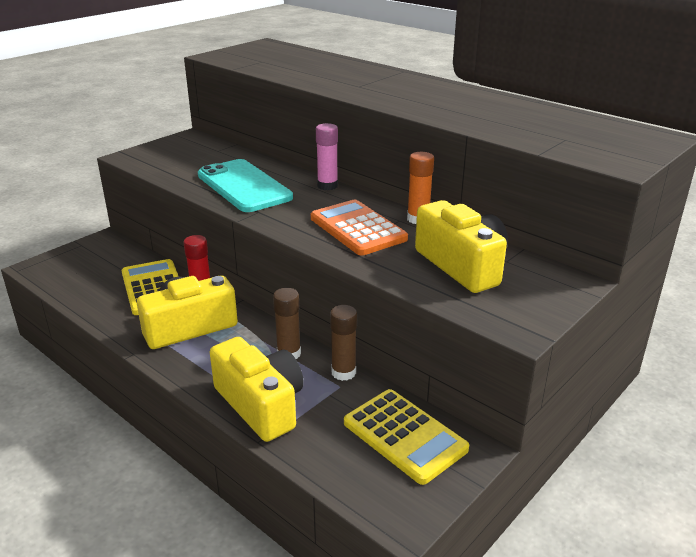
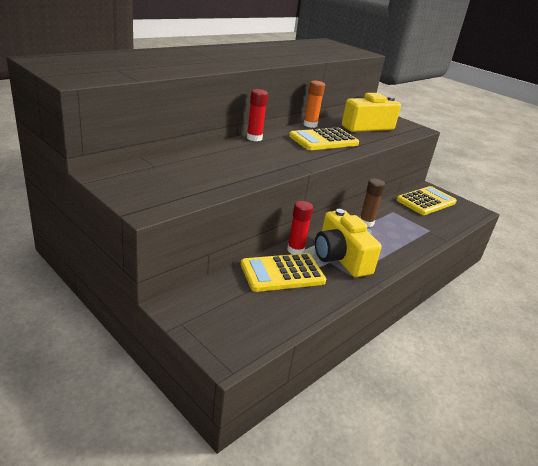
camera: 90 degrees left, 0 degrees up
turquoise phone [198,159,293,212] -> none
yellow camera [210,337,304,442] -> none
orange calculator [311,200,408,255] -> yellow calculator [289,127,359,150]
pink glue stick [316,123,338,190] -> red glue stick [247,89,268,141]
brown glue stick [330,305,357,381] -> none

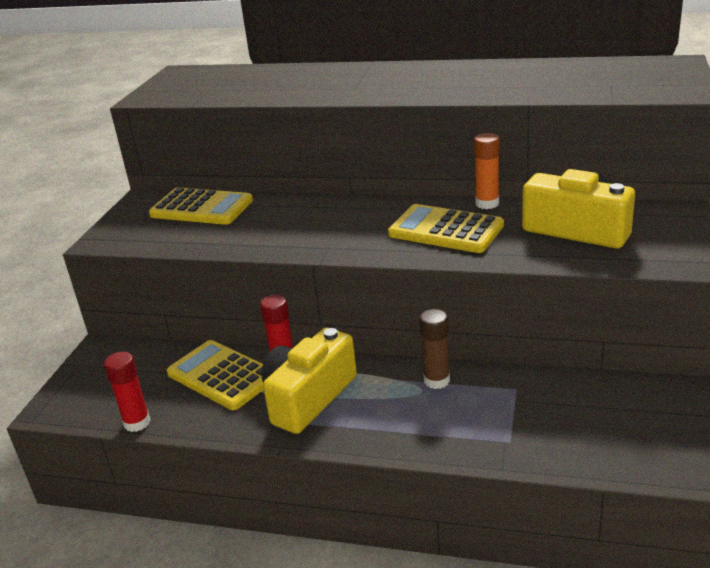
camera: 65 degrees right, 0 degrees up
red glue stick [247,89,268,141] -> red glue stick moved to [104,352,151,432]
yellow calculator [396,186,457,215] -> yellow calculator moved to [149,188,253,225]

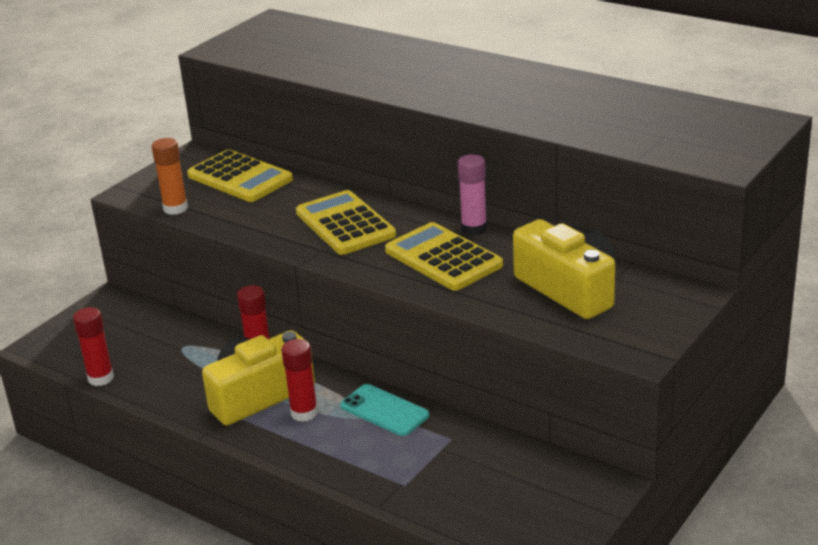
camera: 20 degrees right, 0 degrees up
yellow calculator [167,340,263,410] -> yellow calculator moved to [296,190,396,255]
brown glue stick [419,309,450,389] -> turquoise phone [340,384,429,436]
orange glue stick [474,133,500,209] -> orange glue stick moved to [151,138,188,215]
none -> red glue stick [282,339,318,422]
none -> pink glue stick [458,154,487,236]

